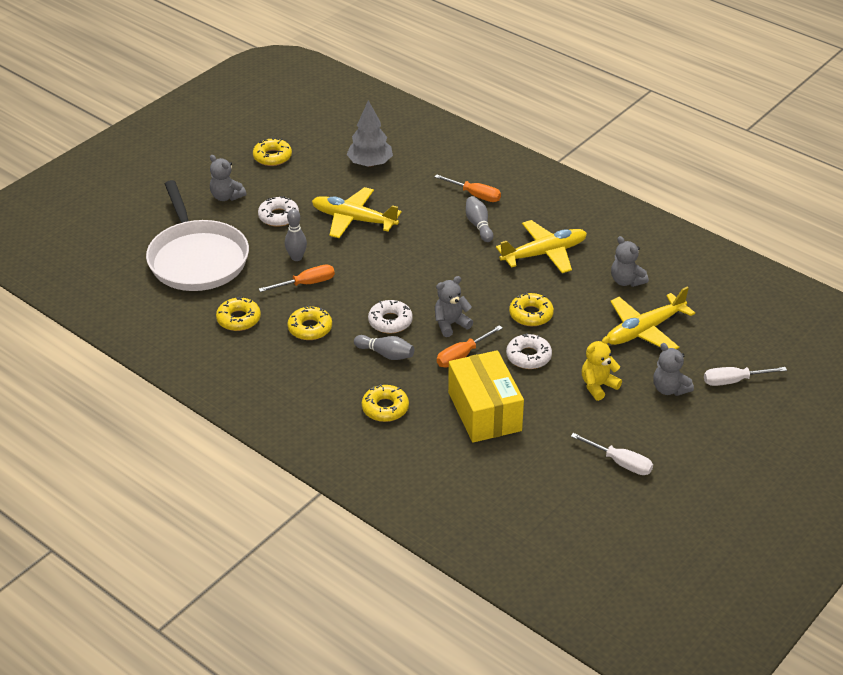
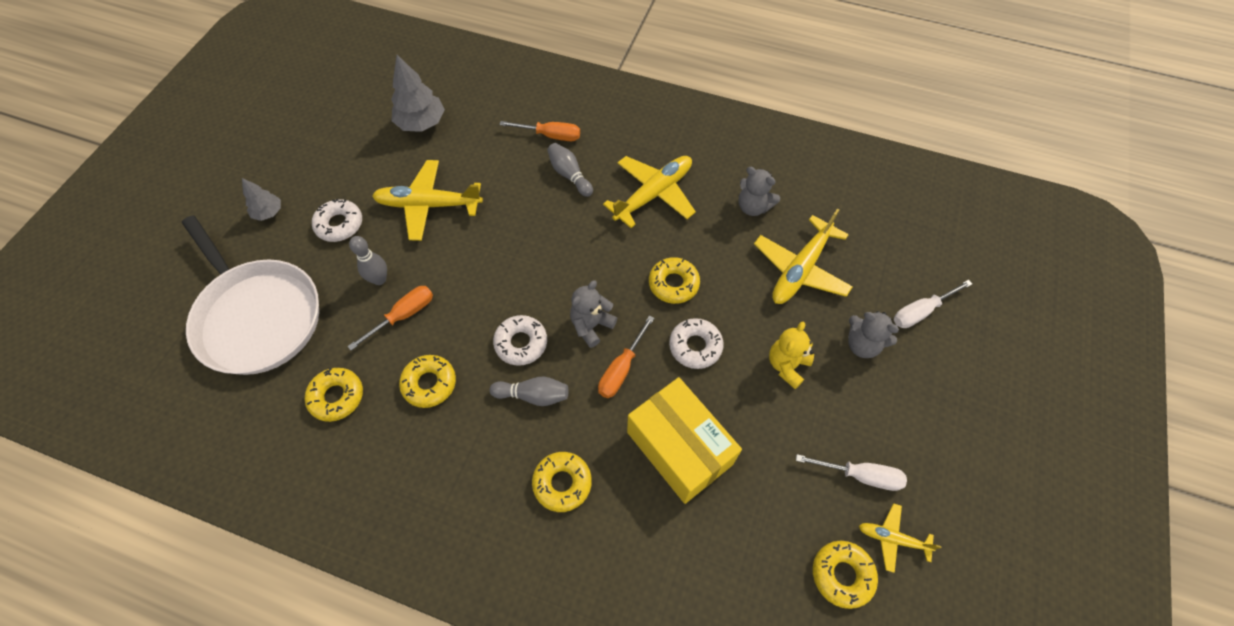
camera: 20 degrees left, 20 degrees up
grey teddy bear [210,155,246,201] -> grey tree [242,178,281,221]
yellow donut [253,137,292,166] -> yellow donut moved to [813,541,878,609]
none -> yellow plane [859,503,942,573]

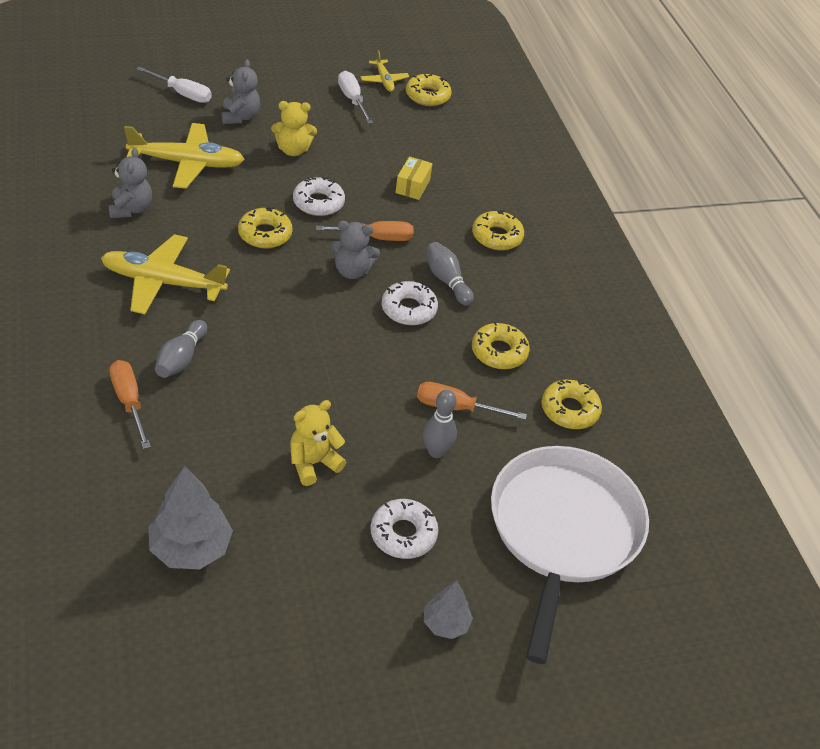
camera: 130 degrees left, 15 degrees down
yellow plane [372,160,483,241] -> yellow teddy bear [290,400,346,486]
yellow box [627,377,742,504] -> yellow box [396,156,433,200], size x0.45

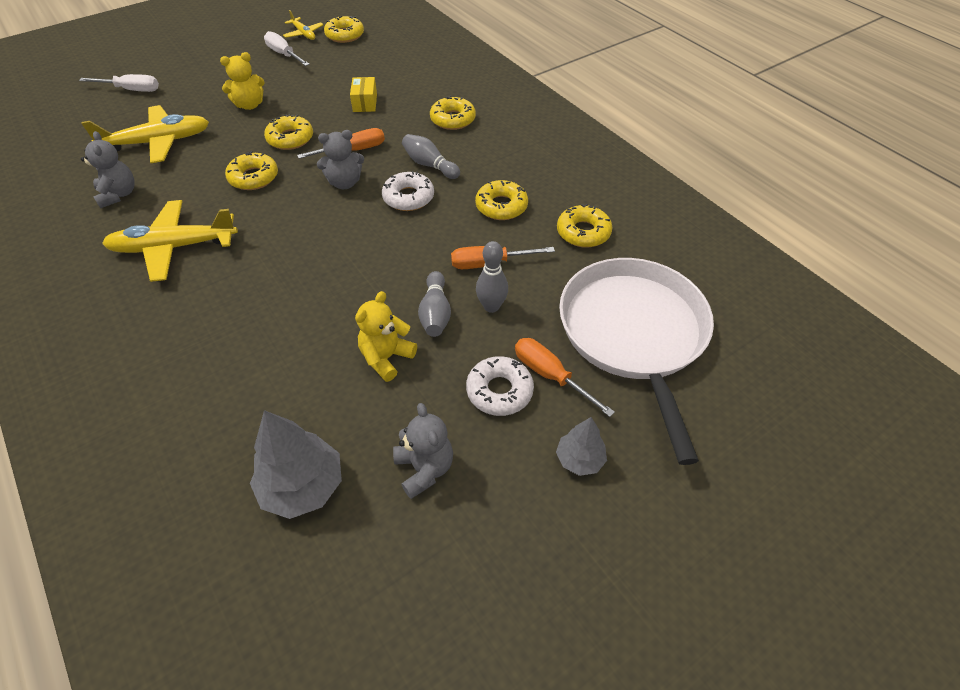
camera: 15 degrees left, 5 degrees up
orange screwdriver [109,360,151,449] -> orange screwdriver moved to [515,338,615,417]
grey bowling pin [155,320,207,378] -> grey bowling pin moved to [418,271,451,337]
grey teddy bear [221,59,260,124] -> grey teddy bear moved to [393,403,453,499]
white donut [293,177,345,216] -> yellow donut [264,114,313,150]

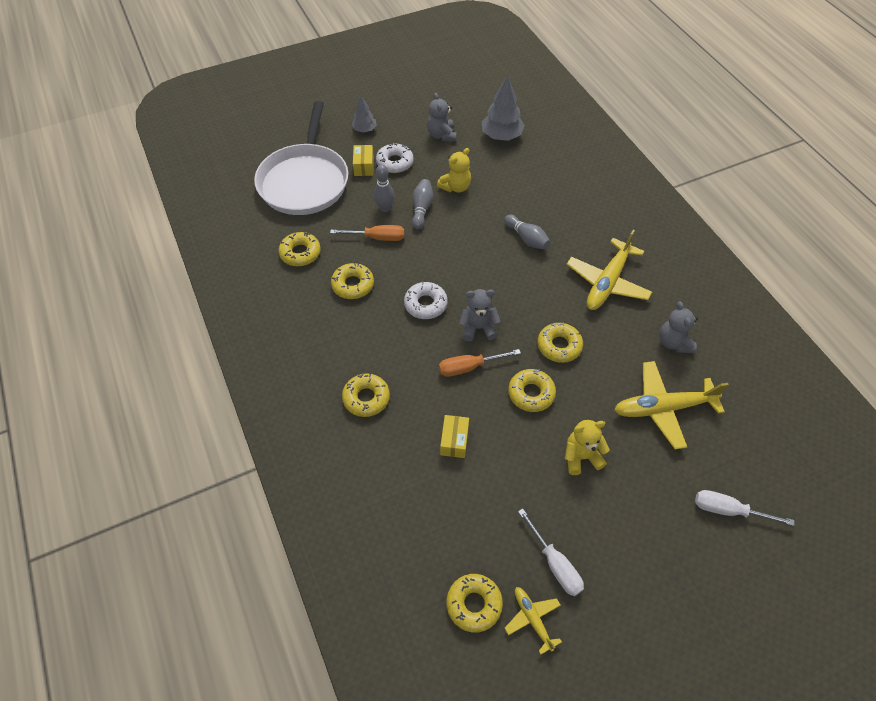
camera: 170 degrees left, 5 degrees up
yellow plane [102,200,238,282] -> yellow plane turned 120 degrees clockwise [566,230,652,310]
grey bowling pin [402,134,460,179] -> grey bowling pin moved to [504,215,551,250]
orange screwdriver [515,338,615,417] -> yellow box [353,145,374,176]

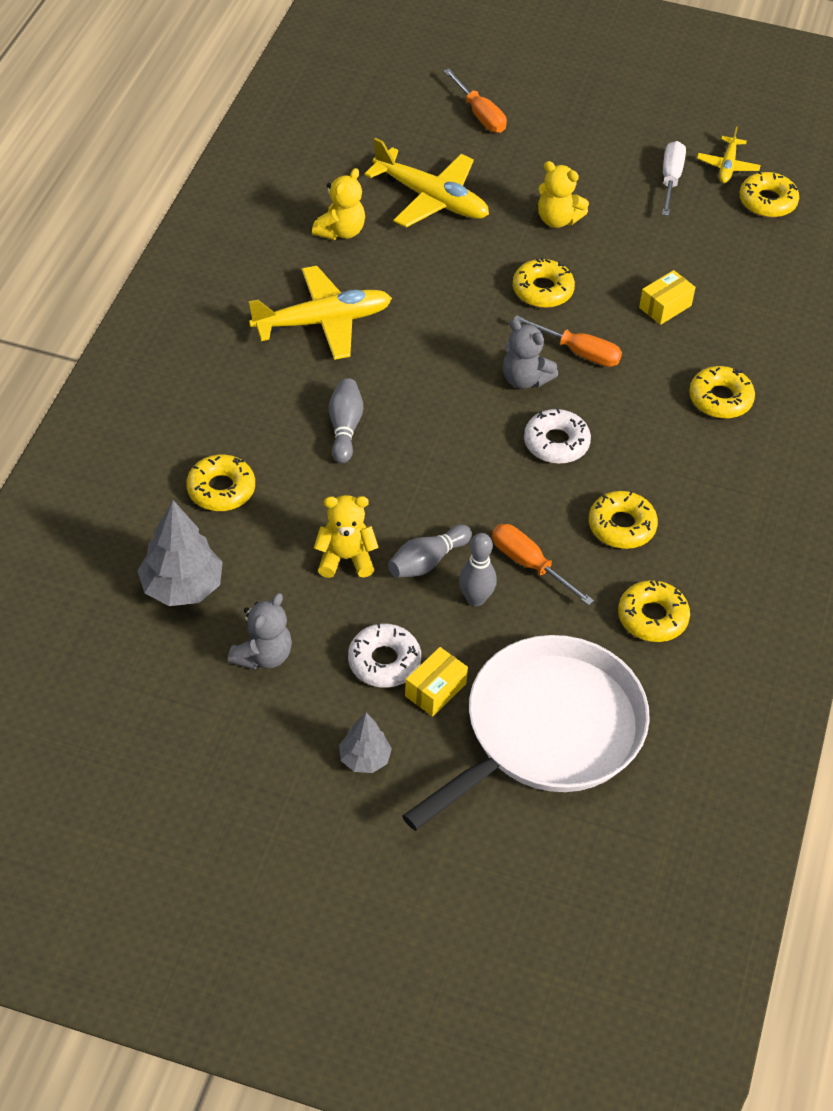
camera: 140 degrees left, 5 degrees down
yellow donut [537,323,583,363] -> yellow donut moved to [186,454,255,511]
grey teddy bear [659,301,698,353] -> yellow teddy bear [312,168,365,240]
white screwdriver [695,490,794,526] -> orange screwdriver [444,69,507,133]

